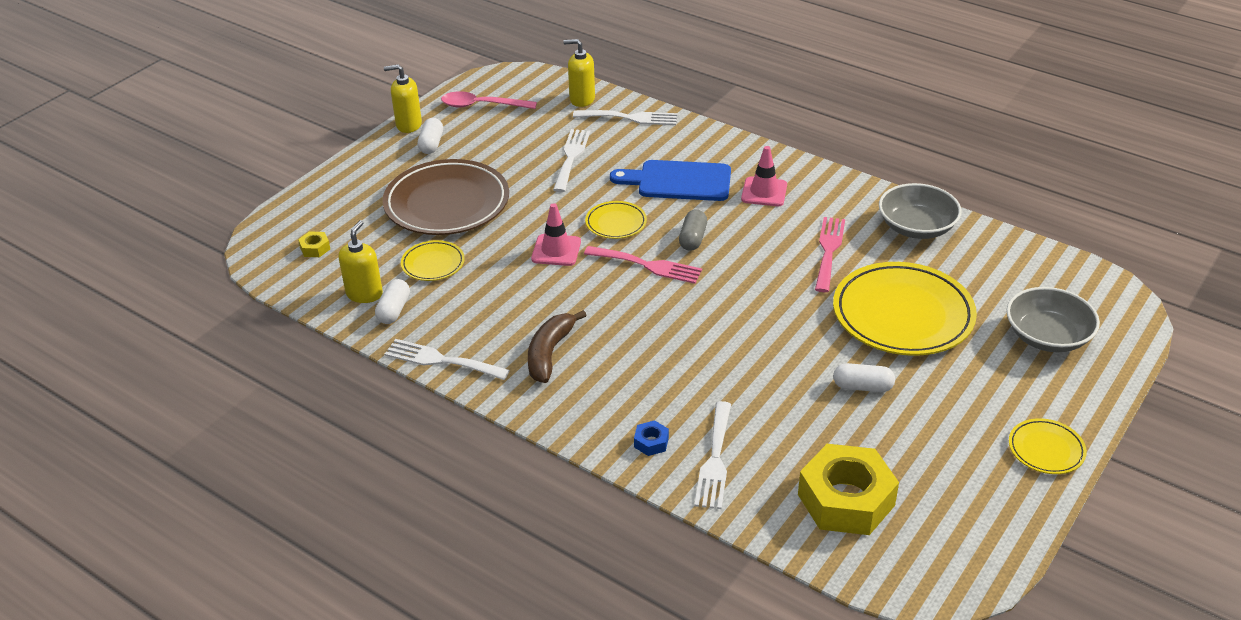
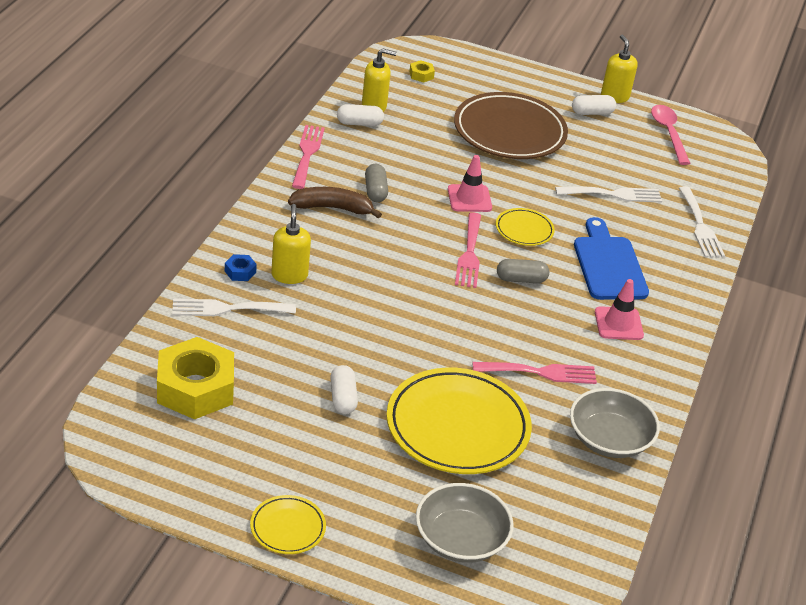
camera: 70 degrees right, 0 degrees up
white fork [384,339,510,380] -> pink fork [292,125,325,189]
yellow plate [401,240,465,281] -> none
yellow soap dispenser [564,39,595,107] -> yellow soap dispenser moved to [271,204,311,284]
none -> grey capsule [365,164,388,202]

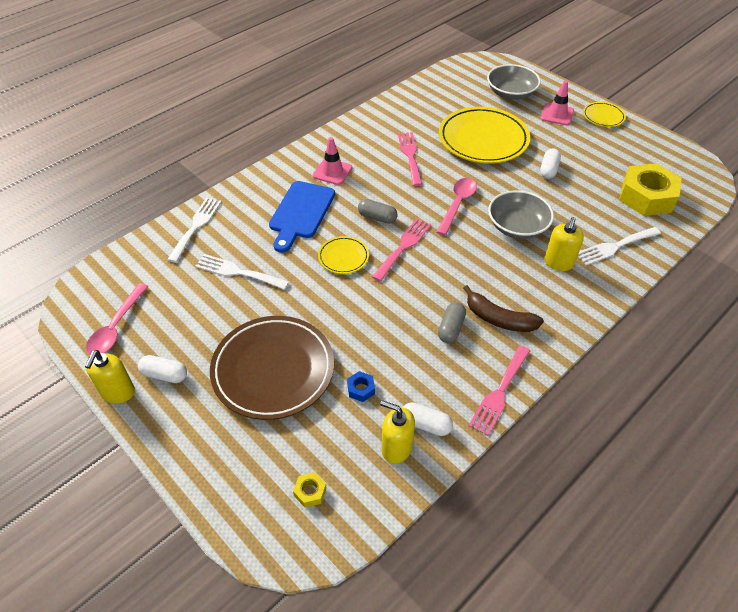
camera: 150 degrees left, 10 degrees up
white fork [172,299,296,316] -> white fork turned 135 degrees clockwise [578,227,661,265]
blue nut [225,254,257,281] -> blue nut moved to [347,371,375,402]
pink traffic cone [448,155,492,212] -> pink traffic cone moved to [541,81,574,125]
pink fork [473,362,597,384] -> pink fork turned 60 degrees clockwise [398,132,422,186]
grey bowl [570,388,660,458] -> grey bowl moved to [488,190,554,239]
none -> pink spoon [437,178,477,235]

